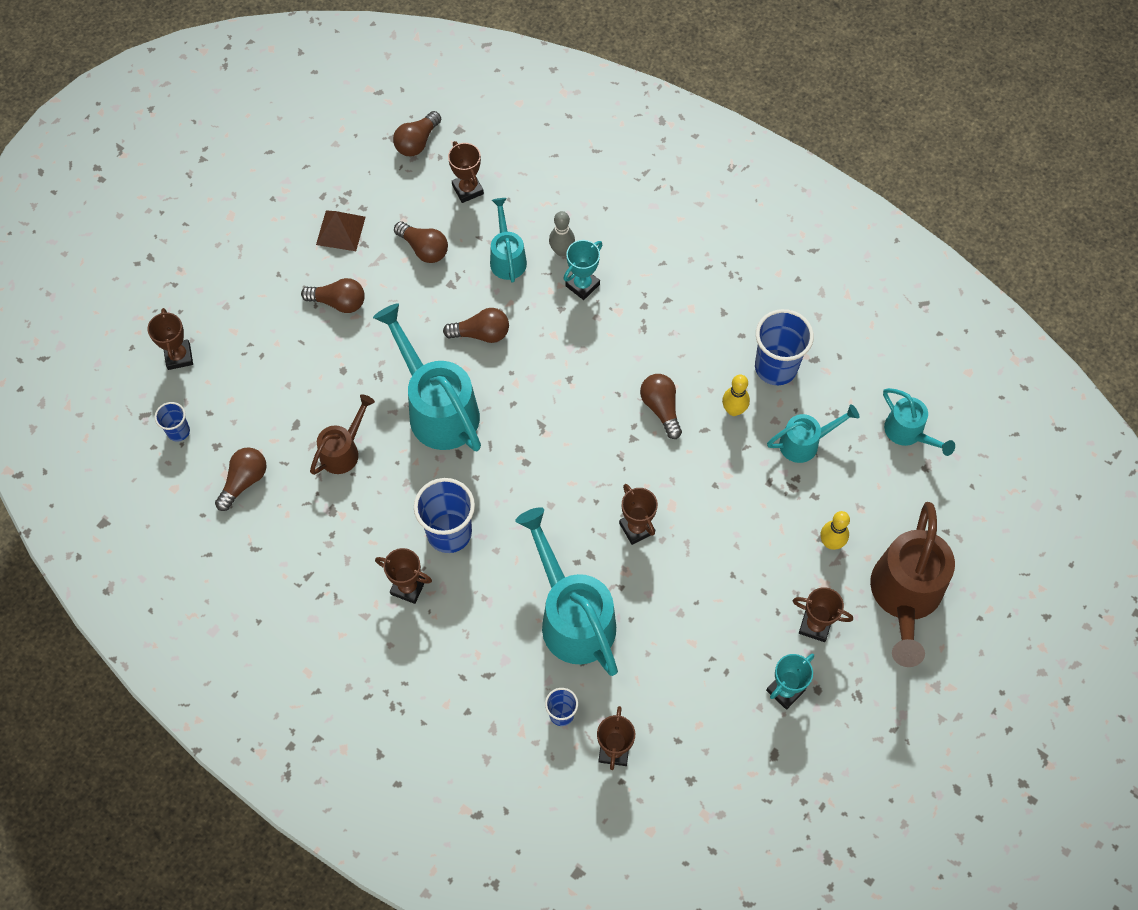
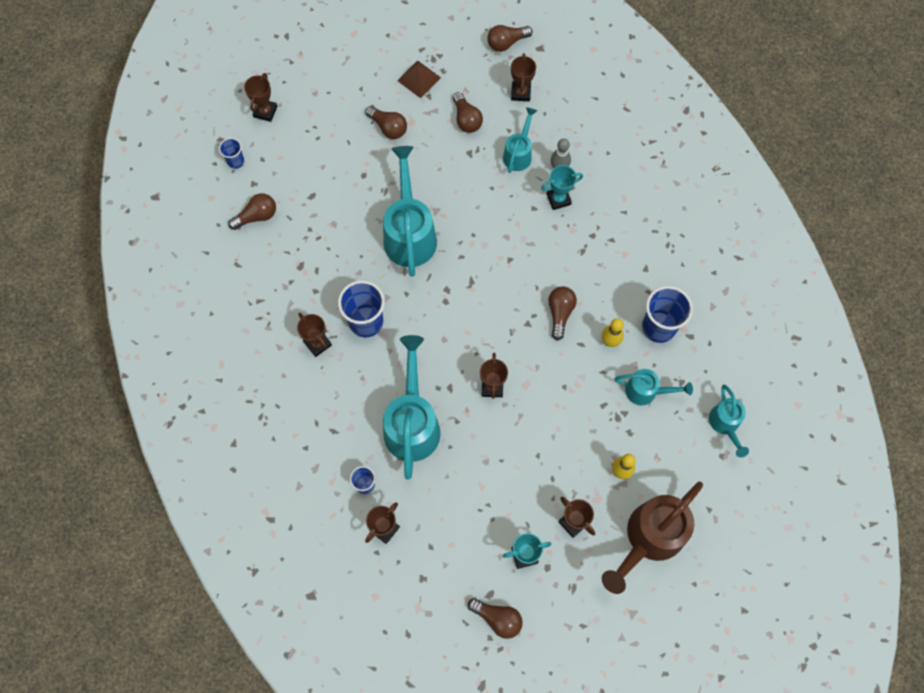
camera: 30 degrees right, 5 degrees up
brown watering can [310,394,375,475] -> none
brown light bulb [443,308,509,343] -> brown light bulb moved to [468,598,523,639]

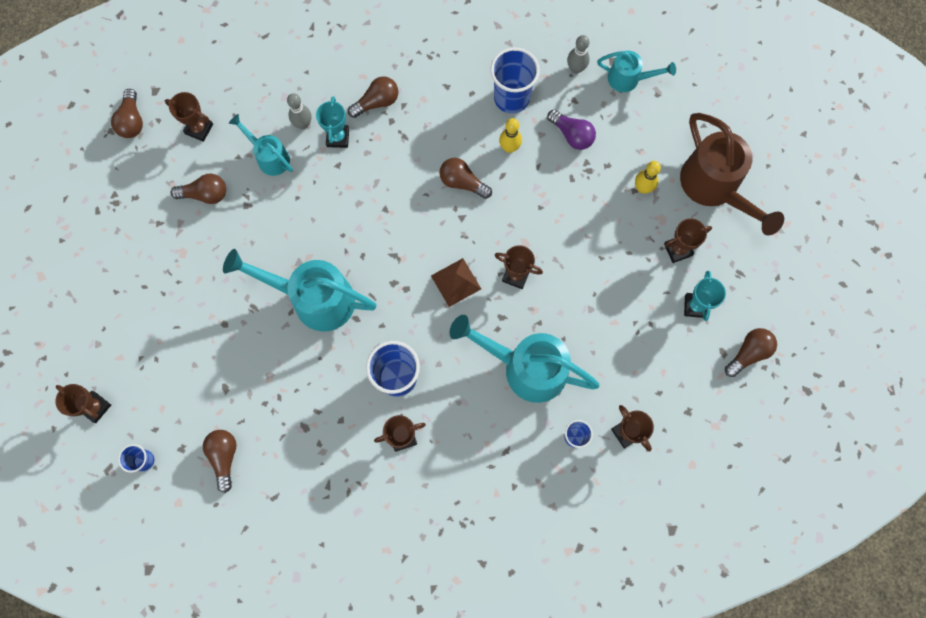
camera: 70 degrees left, 5 degrees up
brown light bulb [365,106,407,139] -> brown light bulb moved to [348,76,399,118]
brown pyramid [397,61,441,98] -> brown pyramid moved to [431,258,481,307]
turquoise watering can [615,369,693,405] -> purple light bulb [547,110,596,150]
none -> grey bowling pin [567,35,590,74]

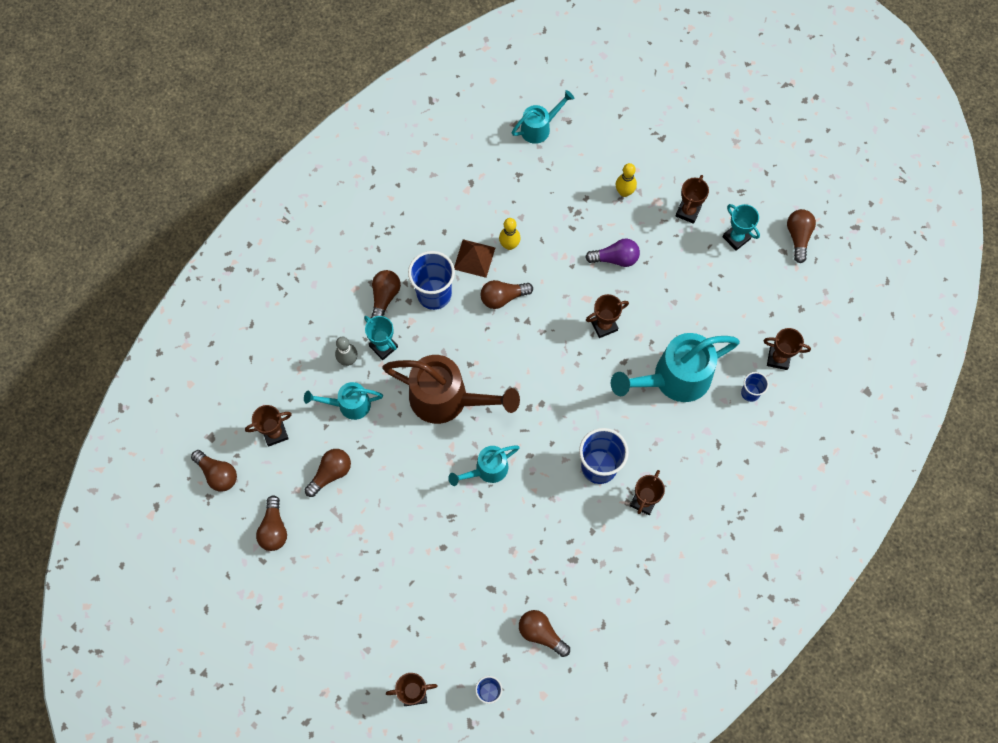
camera: 45 degrees left, 5 degrees down
turquoise watering can [223,249,377,332] -> turquoise watering can [448,445,520,486], size x0.55
brown pyramid [431,258,481,307] -> brown pyramid moved to [454,239,495,278]
blue cup [490,48,540,114] -> blue cup moved to [408,251,455,310]
purple light bulb [547,110,596,150] -> purple light bulb moved to [585,239,640,267]
grey bowling pin [567,35,590,74] -> none
brown watering can [680,113,784,235] -> brown watering can moved to [383,355,520,424]
none -> brown light bulb [256,496,287,551]

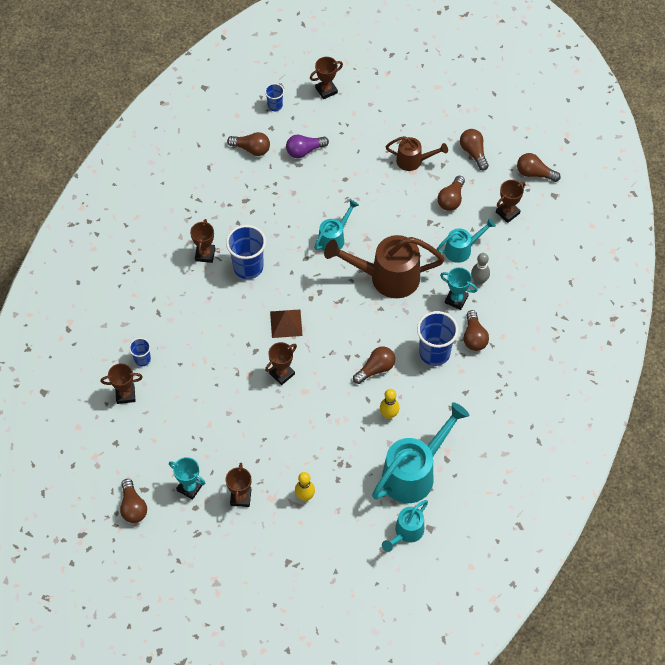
camera: 160 degrees right, 10 degrees down
brown pyramid [454,239,495,278] -> brown pyramid moved to [270,309,303,338]
purple light bulb [585,239,640,267] -> purple light bulb moved to [286,135,329,158]
turquoise watering can [611,333,740,402] -> turquoise watering can moved to [372,402,470,503]
none -> brown watering can [386,136,448,171]

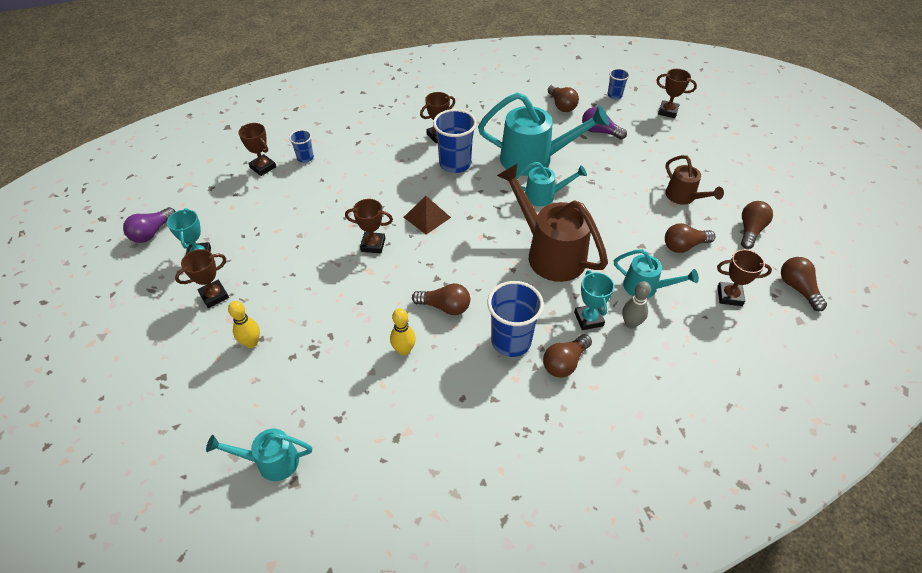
camera: 50 degrees right, 10 degrees down
brown light bulb [120,479,147,523] -> purple light bulb [123,207,176,243]
turquoise watering can [372,402,470,503] -> turquoise watering can moved to [478,93,609,176]

